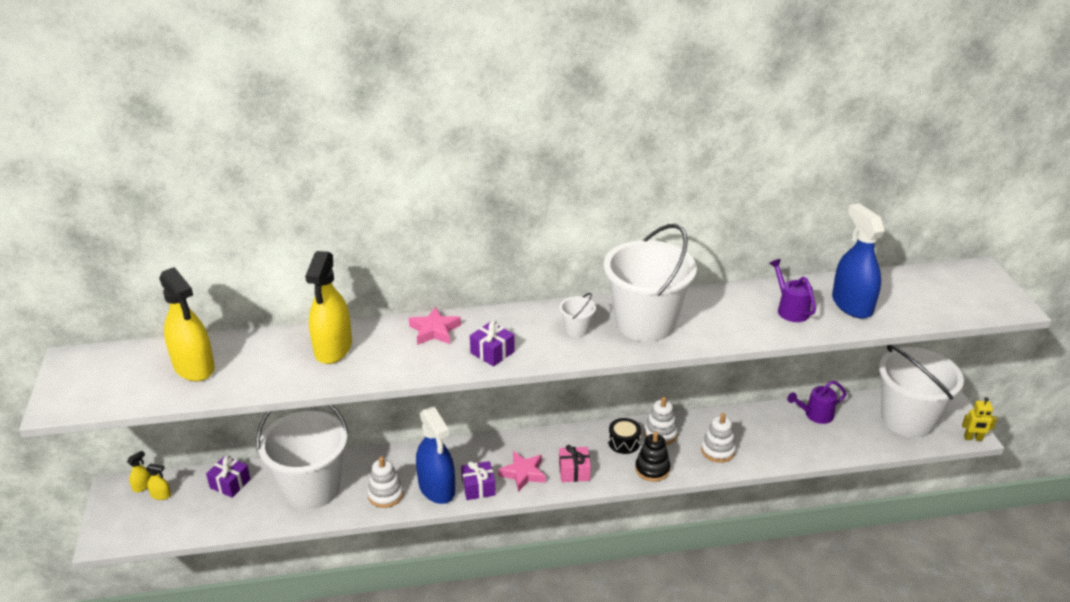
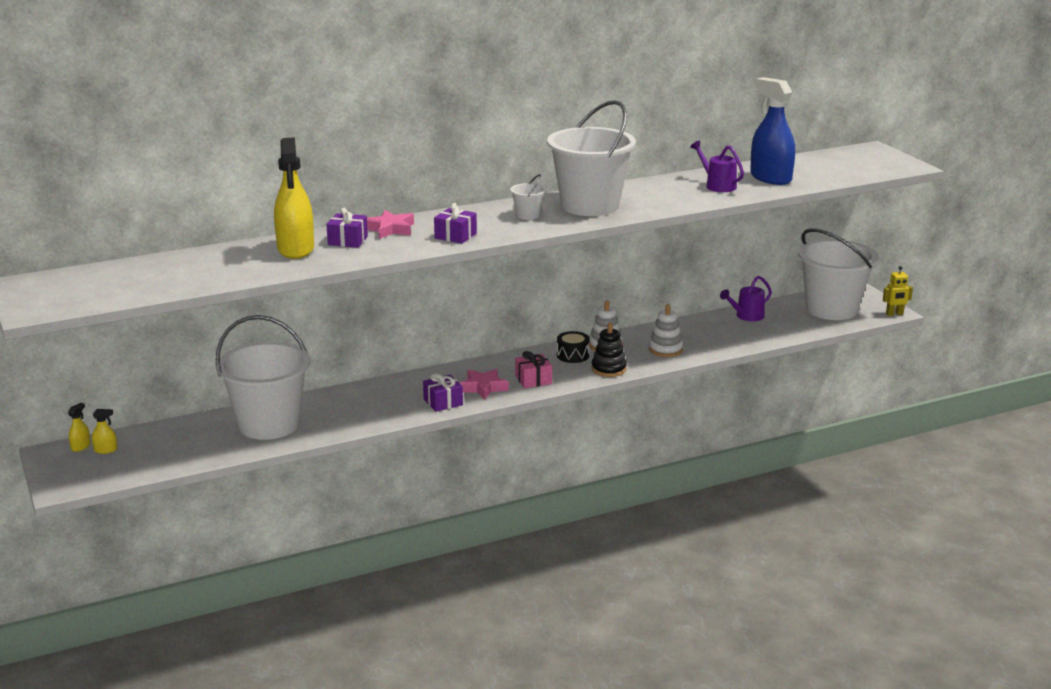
camera: 15 degrees left, 10 degrees down
yellow spray bottle [159,267,215,381] -> none
purple gift [206,455,251,498] -> purple gift moved to [326,208,368,248]
white stacking toy [367,456,404,508] -> none
blue spray bottle [416,406,455,504] -> none

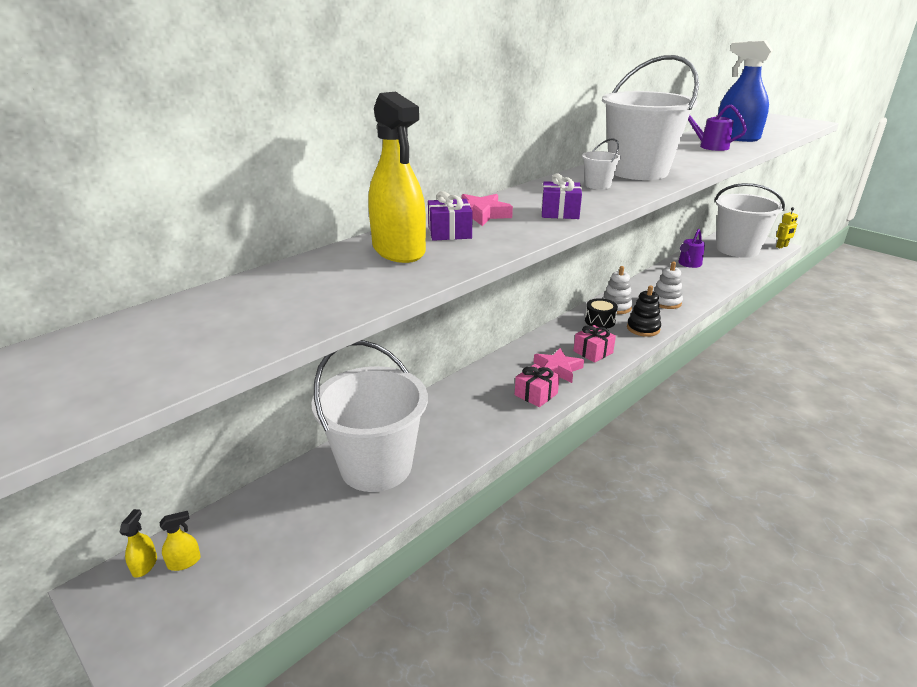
camera: 20 degrees left, 5 degrees up
purple gift [423,373,463,412] -> pink gift [515,364,560,407]

